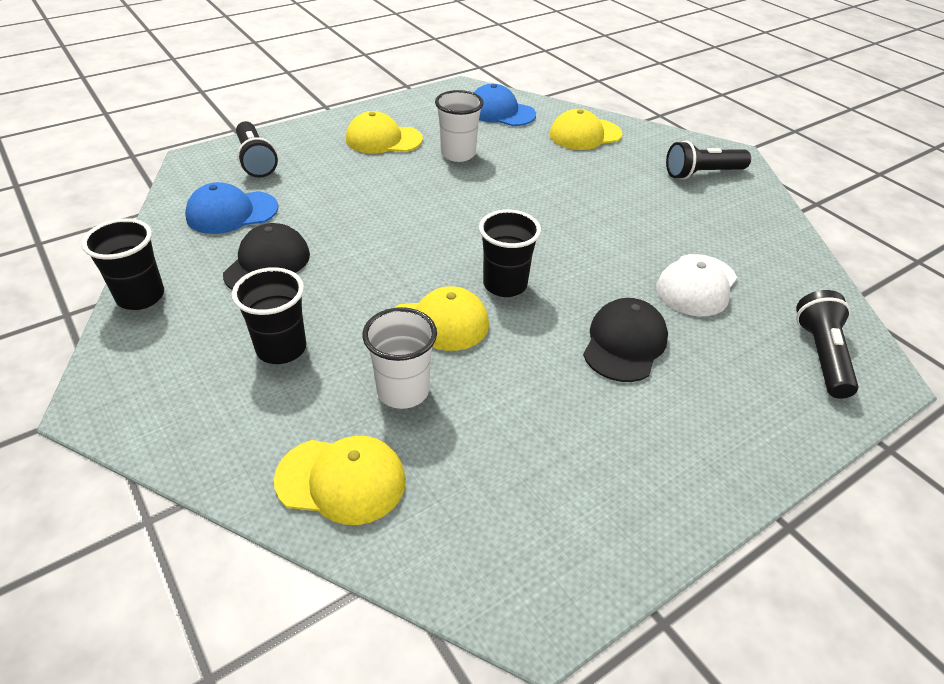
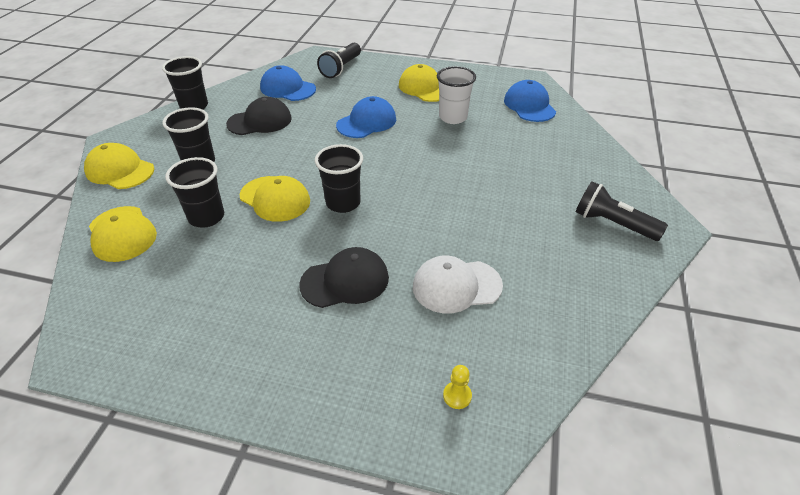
camera: 50 degrees right, 0 degrees up
white cup [363,307,437,409] -> black cup [165,157,224,228]
yellow cap [550,109,622,150] -> yellow cap moved to [84,143,154,189]
black flashlight [796,290,859,399] -> yellow pawn [443,365,472,409]
none -> blue cap [336,96,396,138]

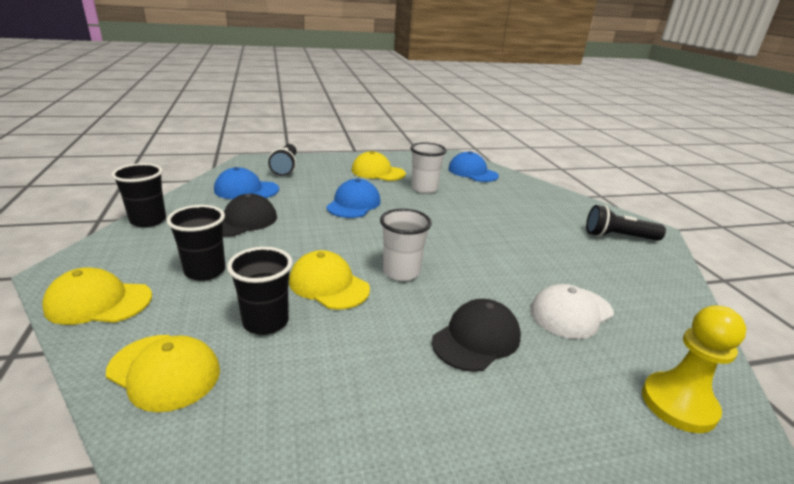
camera: 30 degrees left, 15 degrees down
yellow cap [240,176,310,222] -> yellow cap turned 150 degrees counterclockwise [289,250,370,310]
black cup [315,144,363,213] -> white cup [380,209,432,281]
yellow pawn [443,365,472,409] -> yellow pawn [642,305,746,433], size x2.27

